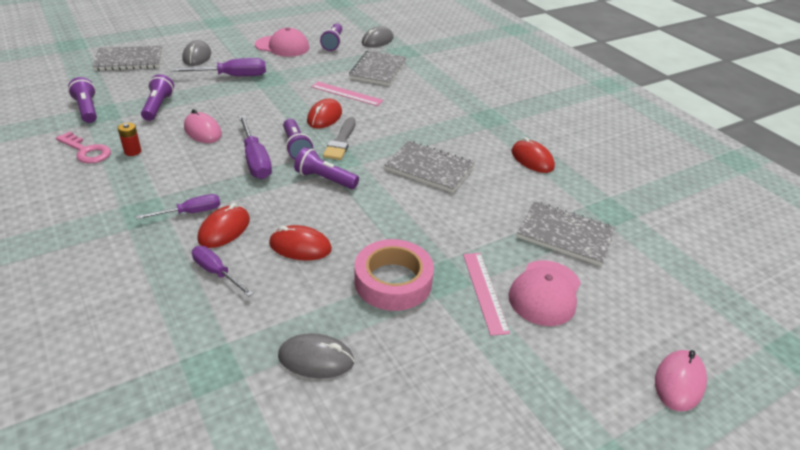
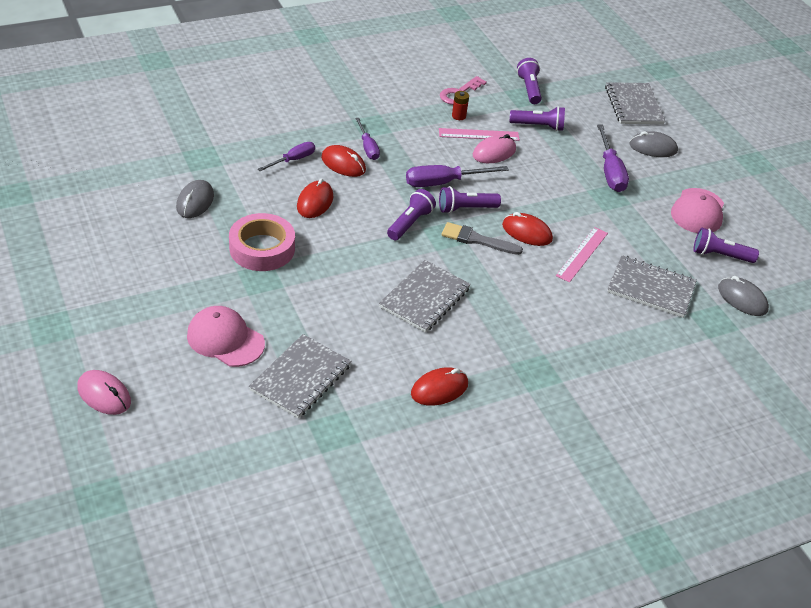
camera: 95 degrees right, 5 degrees up
purple flashlight [68,77,97,123] -> purple flashlight turned 75 degrees counterclockwise [517,58,542,104]
pink ruler [463,253,510,336] -> pink ruler moved to [439,128,520,141]

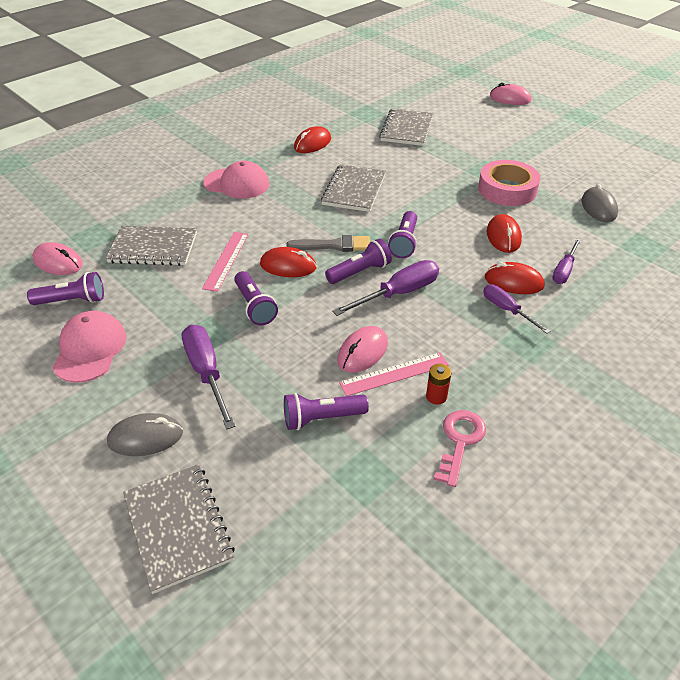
camera: 165 degrees right, 0 degrees up
pink cap [187,306,265,367] -> pink cap moved to [203,161,269,199]
purple flashlight [517,58,542,104] -> purple flashlight moved to [234,271,278,325]
grey mouse [718,276,769,316] -> pink mouse [32,242,83,275]

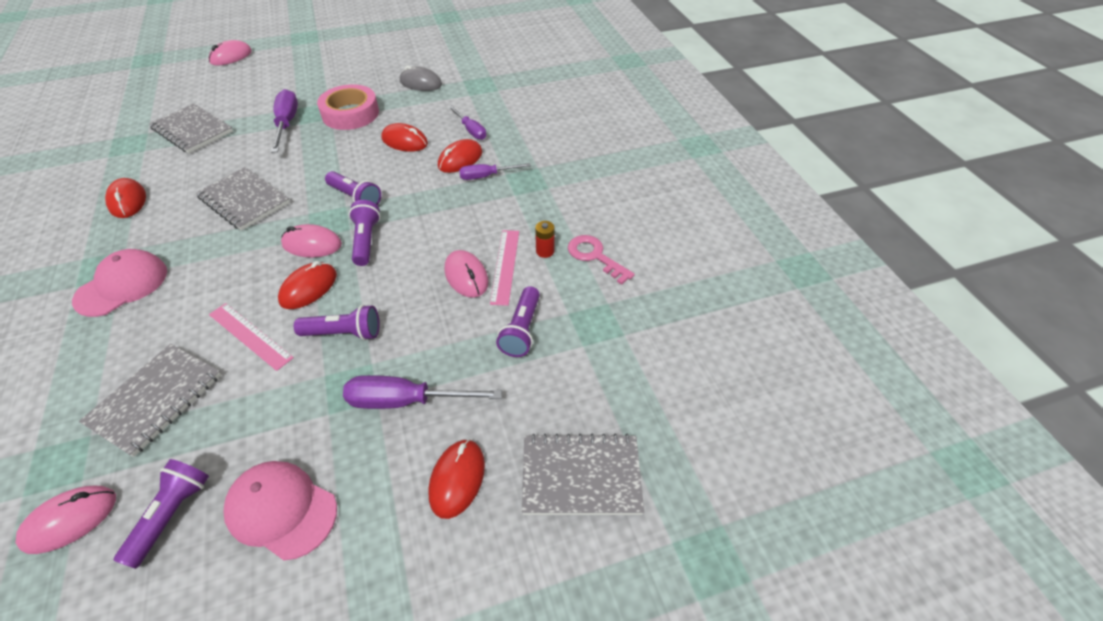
camera: 65 degrees left, 5 degrees up
grey mouse [107,413,183,456] -> red mouse [428,439,485,519]
grey brush [287,235,370,252] -> pink mouse [281,224,342,258]
purple screwdriver [332,260,439,316] -> purple screwdriver moved to [271,89,298,153]

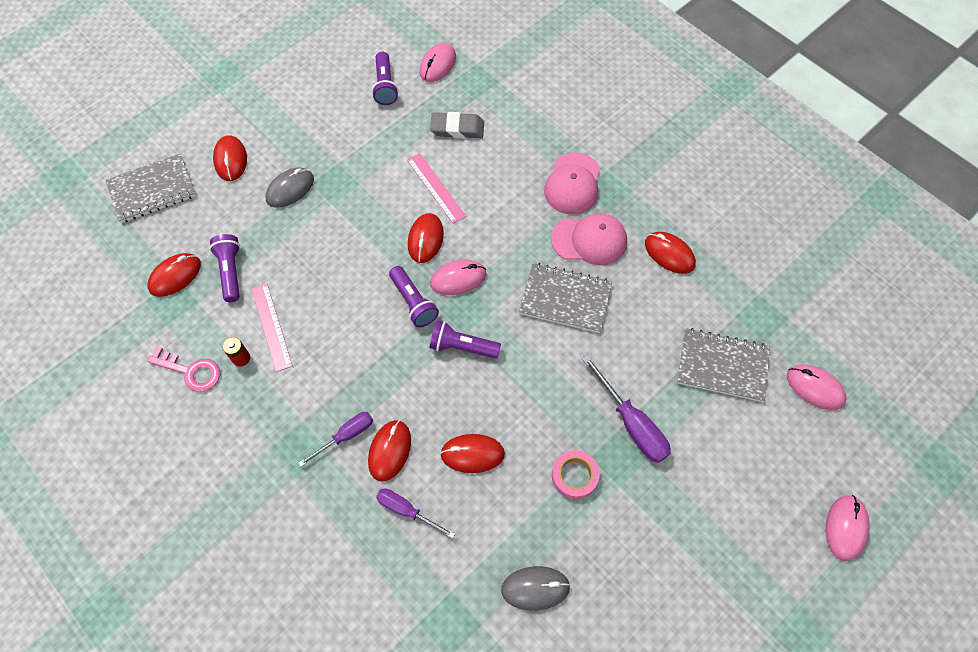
camera: 155 degrees right, 15 degrees up
grey notebook [79,344,221,457] -> grey eraser [430,112,484,139]
pink ruler [209,303,294,371] -> pink ruler turned 45 degrees clockwise [407,153,466,224]
pink cap [224,461,337,561] -> pink cap moved to [551,213,627,265]
purple flashlight [294,305,380,340] -> none
pink tape [317,84,379,130] -> pink tape [552,450,600,500], size x0.62
purple screwdriver [343,375,502,409] -> grey mouse [265,168,314,208]
pink mouse [445,250,488,298] -> pink mouse moved to [787,364,847,410]
none -> red mouse [147,253,201,297]

